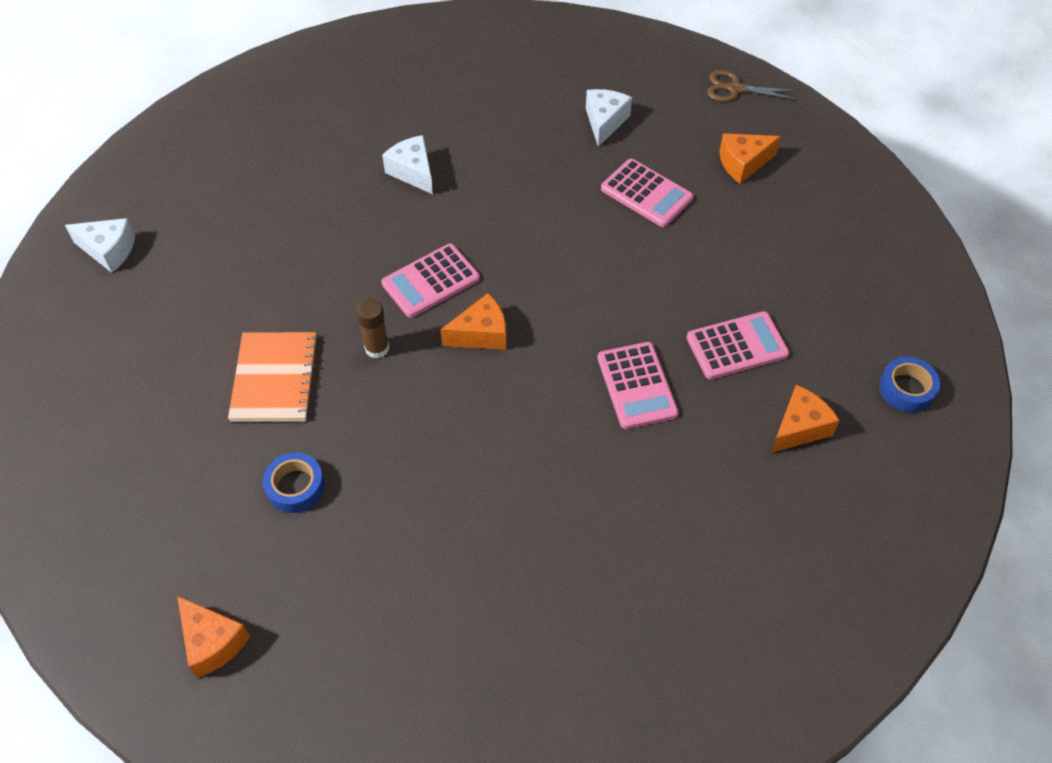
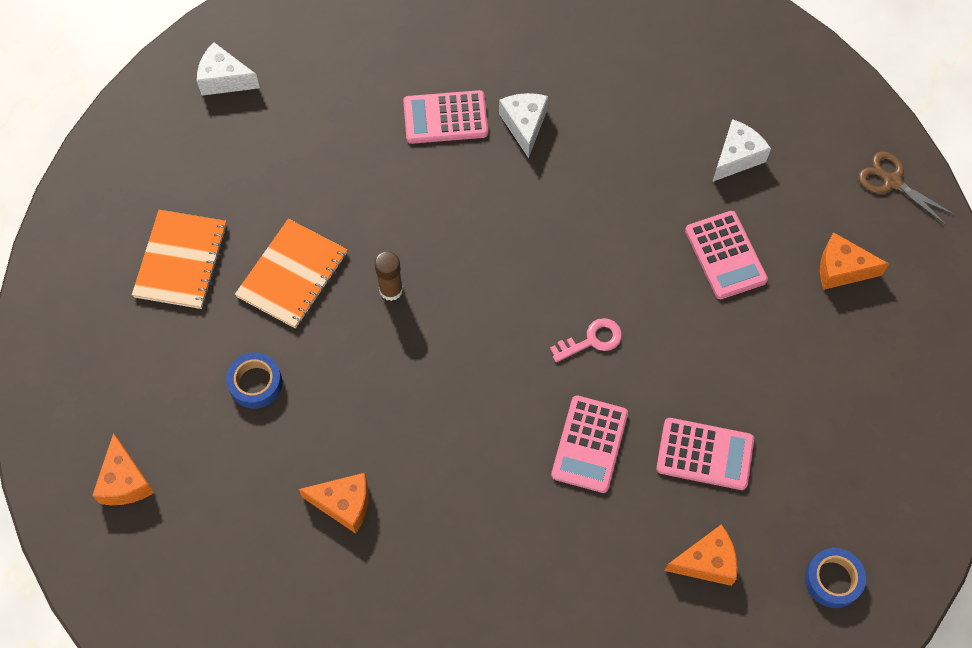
camera: 30 degrees right, 10 degrees up
white cheese [65,218,135,273] -> white cheese turned 150 degrees clockwise [197,42,260,96]
pink calculator [382,243,480,318] -> pink calculator moved to [403,90,488,144]
orange cheese [441,293,506,350] -> orange cheese moved to [299,473,369,534]
none -> orange notebook [132,210,227,309]
none -> pink key [550,318,622,362]

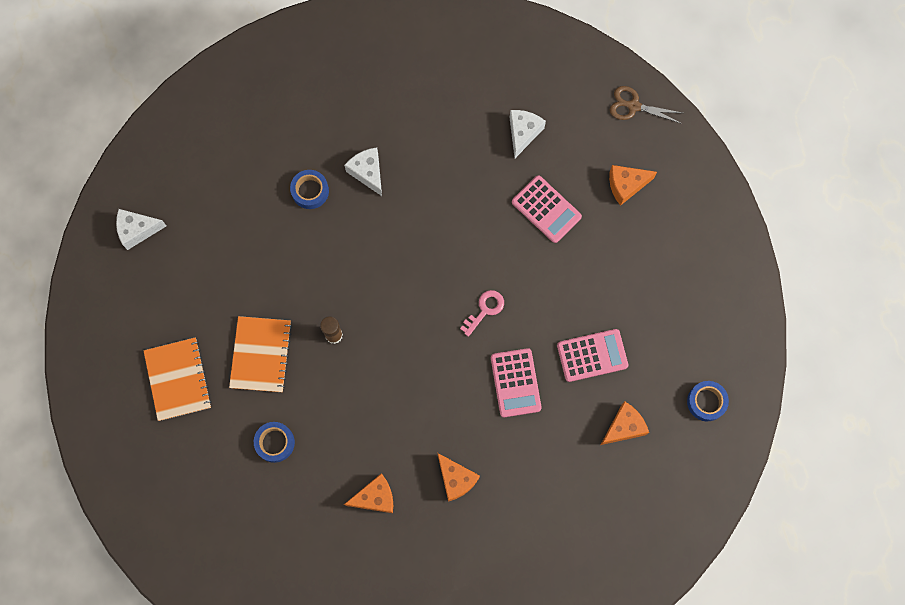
camera: 25 degrees left, 10 degrees up
orange cheese [92,433,155,505] -> orange cheese moved to [438,453,480,502]
pink calculator [403,90,488,144] -> blue tape [290,170,329,209]

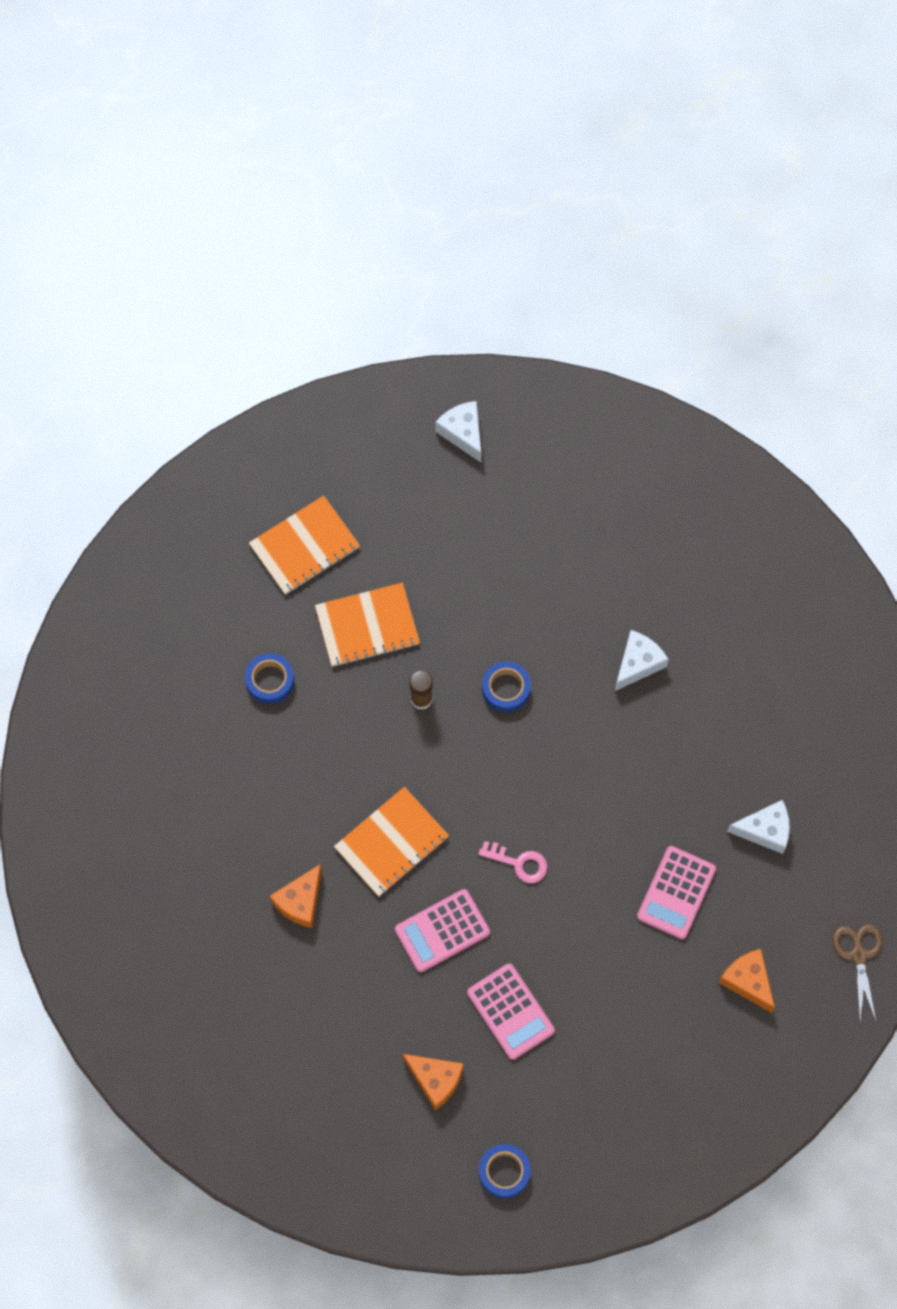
camera: 70 degrees right, 5 degrees down
blue tape [290,170,329,209] -> blue tape moved to [482,661,531,712]
orange cheese [344,473,393,513] -> none
none -> orange notebook [334,787,449,897]

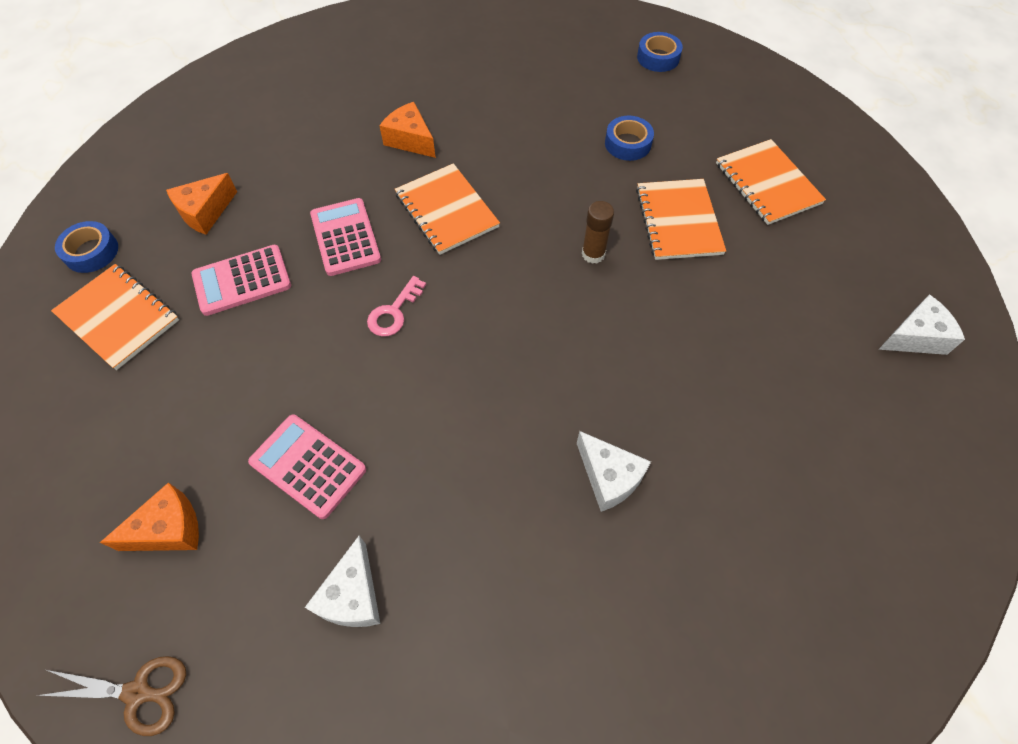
camera: 100 degrees right, 10 degrees down
blue tape [482,661,531,712] -> blue tape moved to [637,32,683,72]
none -> orange notebook [51,264,179,370]

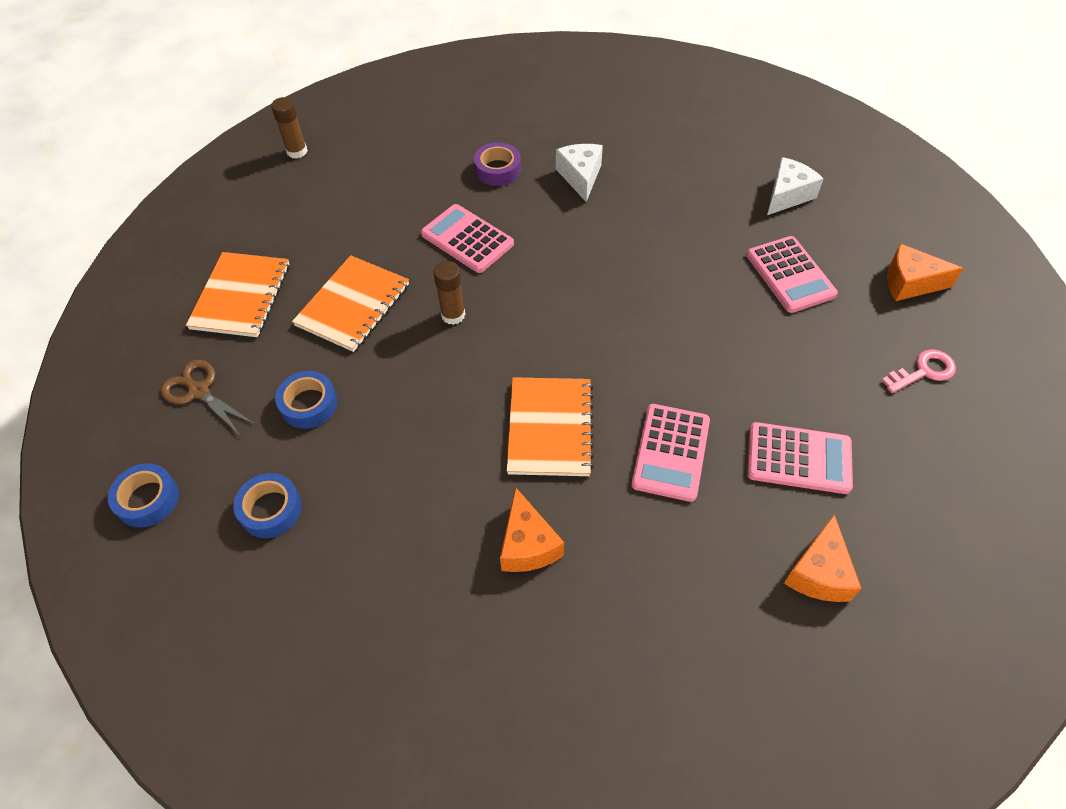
camera: 145 degrees left, 5 degrees down
brown scissors [36,656,186,736] -> brown scissors moved to [160,360,256,435]
orange notebook [51,264,179,370] -> none
blue tape [55,221,118,273] -> blue tape moved to [233,473,302,538]
orange cheese [166,173,237,235] -> orange cheese turned 120 degrees clockwise [784,514,862,602]
pink key [367,276,426,337] -> pink key moved to [881,349,956,393]
white cheese [878,294,965,355] -> brown glue stick [271,97,308,159]
none -> pink calculator [421,204,514,273]
none -> purple tape [474,142,521,186]

